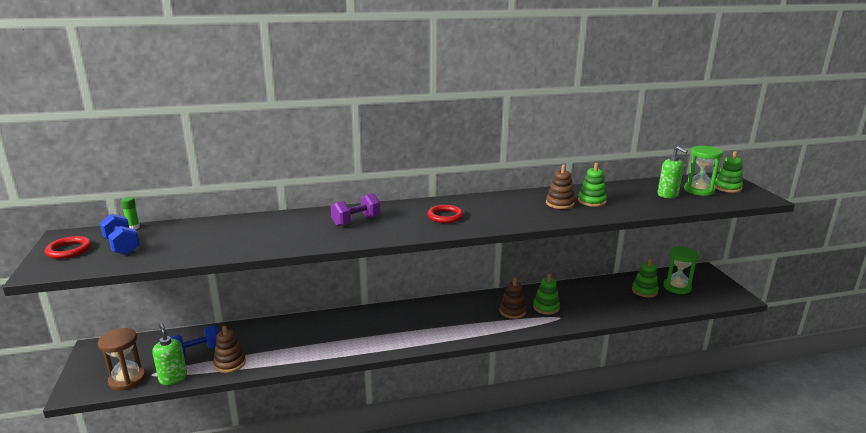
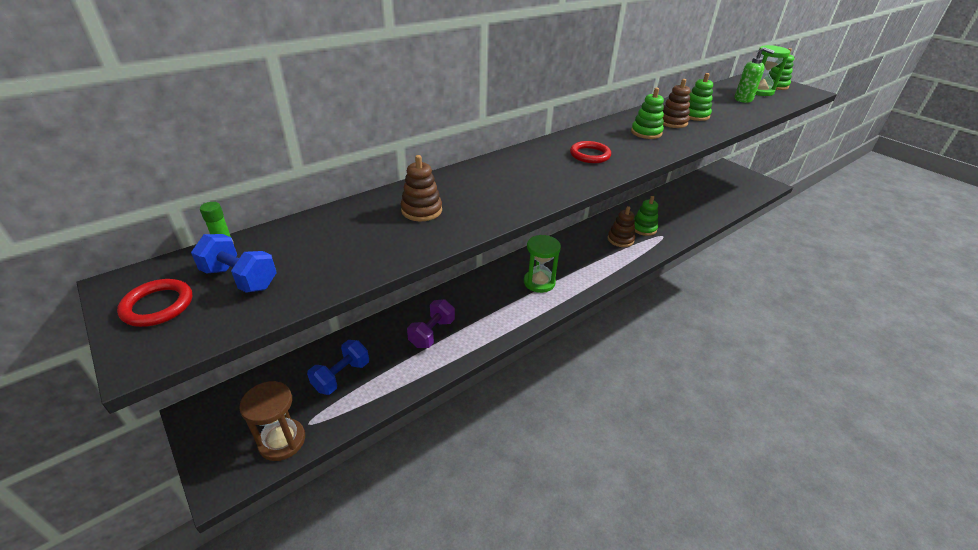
camera: 25 degrees left, 15 degrees up
green soap dispenser [152,323,187,385] -> none
brown stacking toy [213,326,246,373] -> brown stacking toy moved to [401,155,442,221]
purple dumbbell [330,193,380,227] -> purple dumbbell moved to [407,299,455,348]
green stacking toy [632,258,659,298] -> green stacking toy moved to [631,88,664,139]
green hourglass [663,247,699,294] -> green hourglass moved to [524,235,561,293]

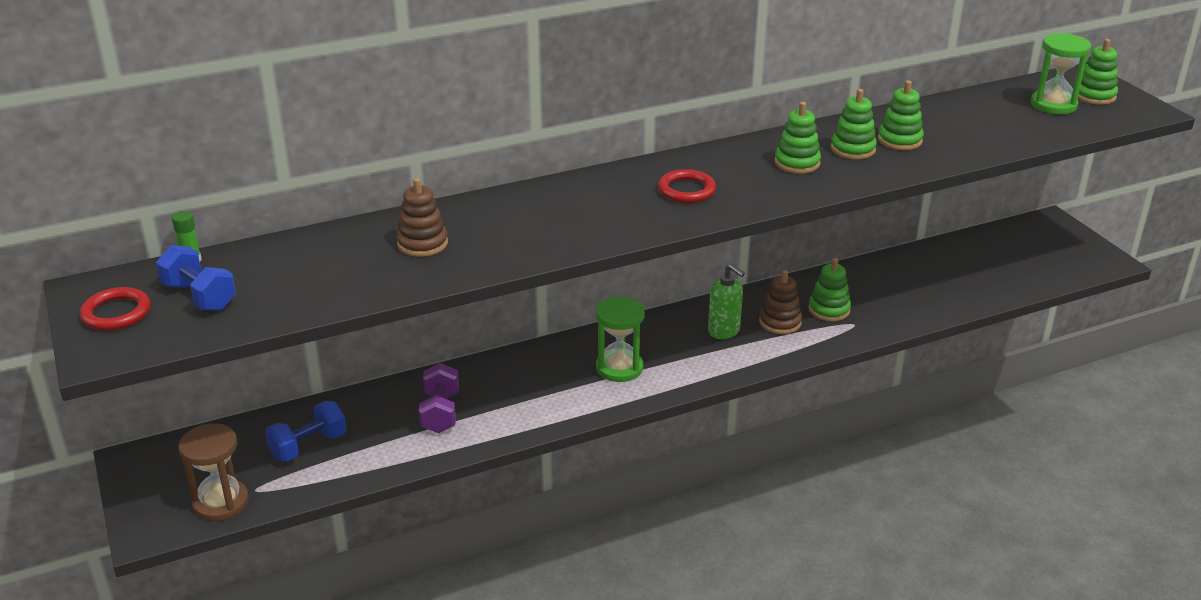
camera: 15 degrees right, 5 degrees down
purple dumbbell [407,299,455,348] -> purple dumbbell turned 45 degrees counterclockwise [419,363,459,433]
brown stacking toy [663,79,691,128] -> green stacking toy [831,89,877,160]
green soap dispenser [734,47,774,103] -> green soap dispenser moved to [708,264,745,339]

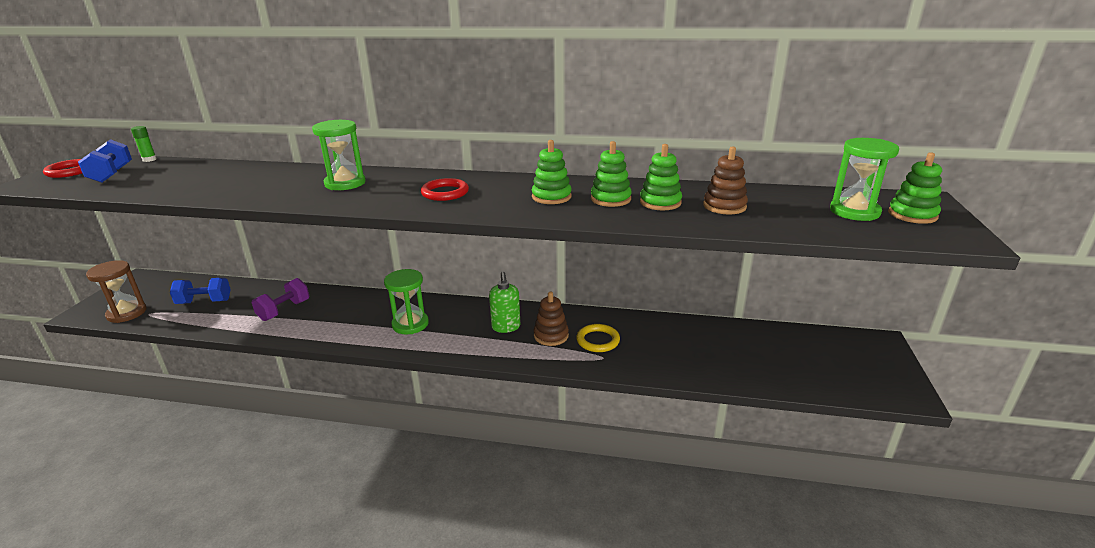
camera: 35 degrees right, 5 degrees down
brown stacking toy [396,178,448,257] -> brown stacking toy moved to [703,146,748,215]
green stacking toy [808,258,851,322] -> yellow ring [576,324,620,352]
none -> green hourglass [312,120,366,190]

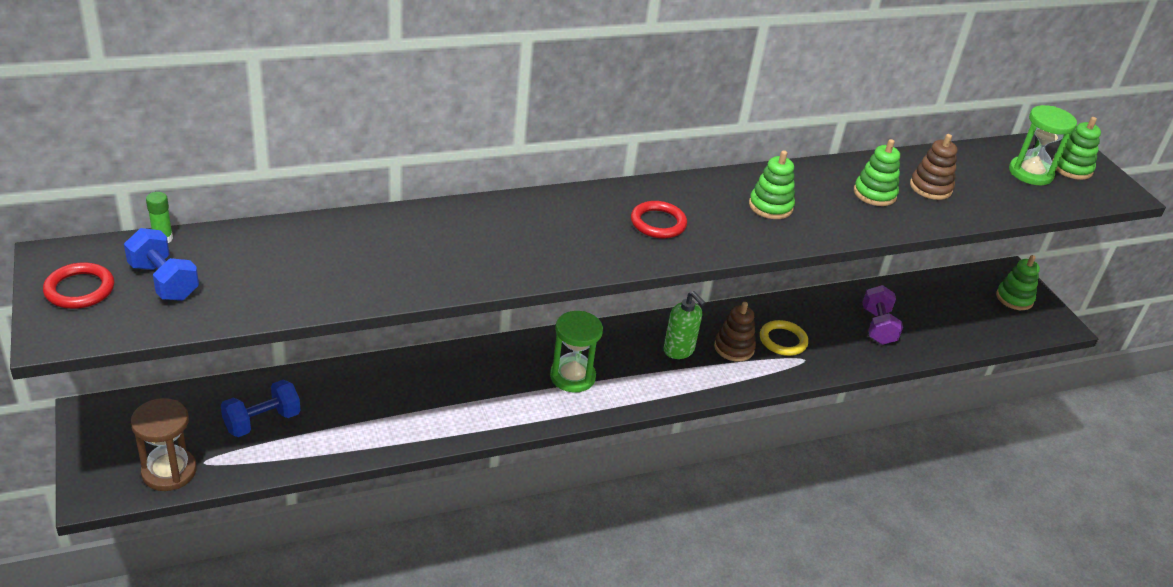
camera: 35 degrees left, 10 degrees up
purple dumbbell [251,278,309,321] -> purple dumbbell moved to [862,285,903,345]
green hourglass [312,120,366,190] -> none
green stacking toy [591,141,632,207] -> green stacking toy moved to [996,255,1040,310]

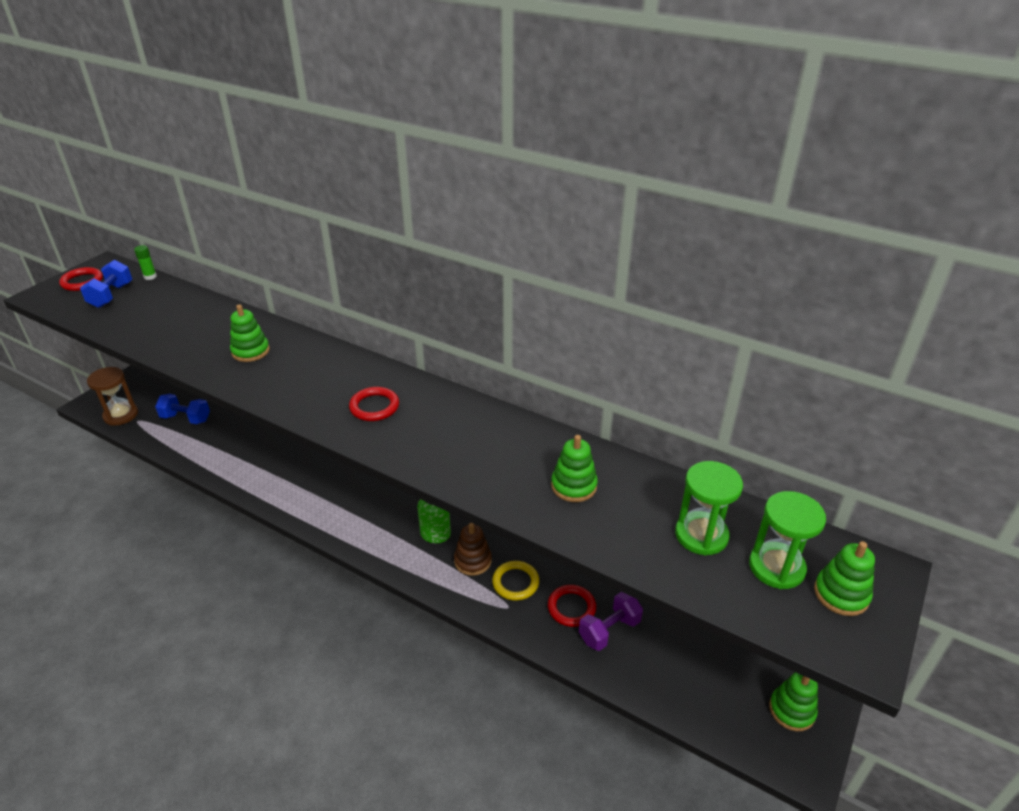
camera: 55 degrees right, 0 degrees up
green hourglass [550,311,603,392] -> green hourglass moved to [675,461,743,555]
green stacking toy [749,150,795,219] -> green stacking toy moved to [230,304,270,362]
brown stacking toy [910,134,957,200] -> none
none -> red ring [548,585,596,627]

